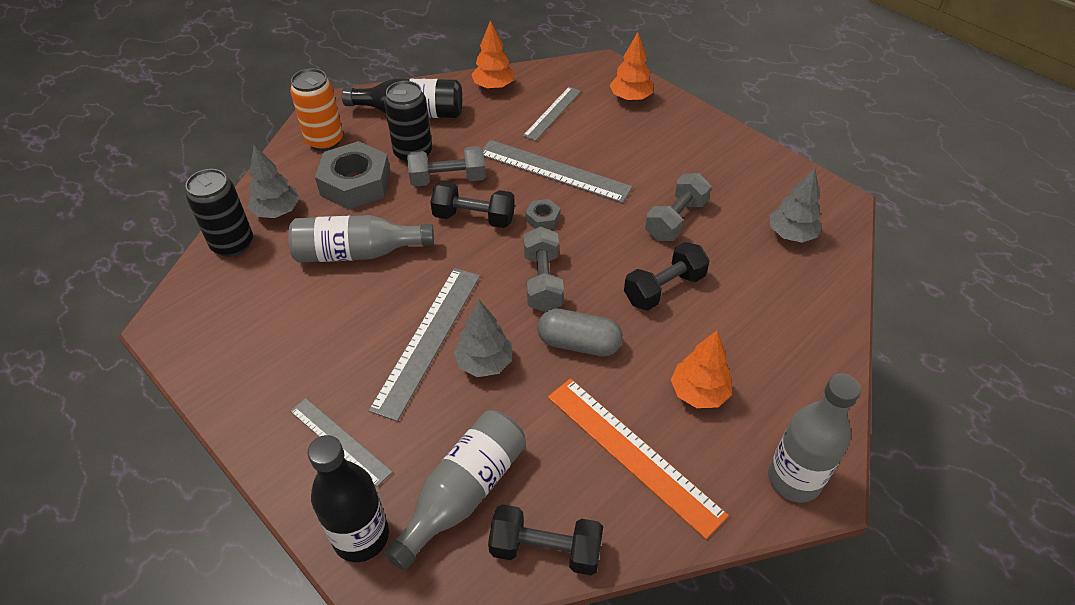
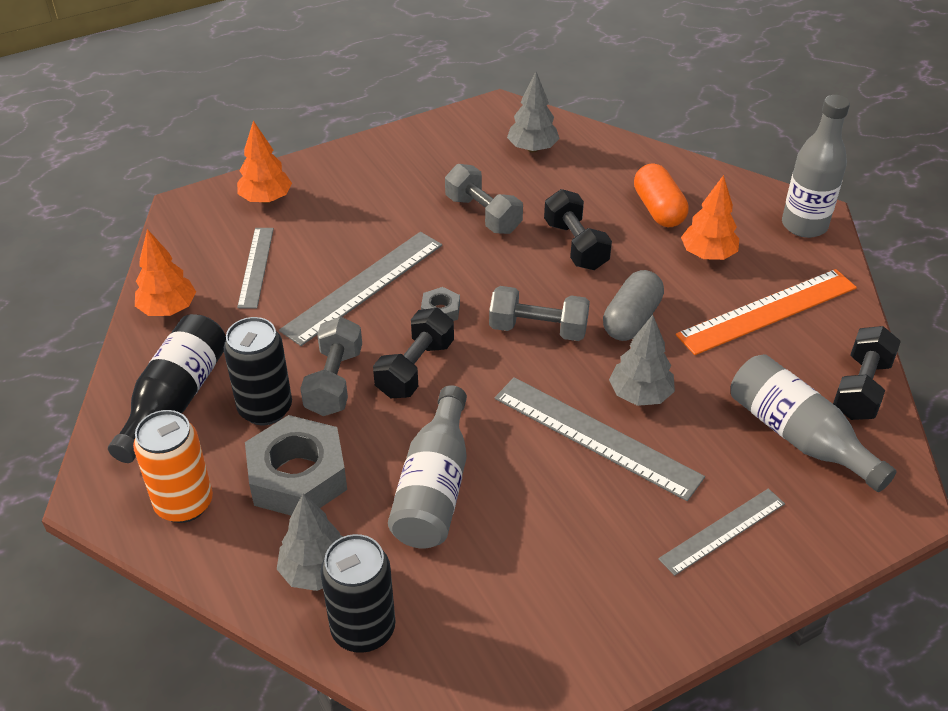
camera: 75 degrees left, 5 degrees down
black bottle [307,435,389,562] -> none
grey ruler [523,87,581,141] -> grey ruler turned 45 degrees clockwise [237,228,274,308]
none -> orange capsule [634,164,689,227]

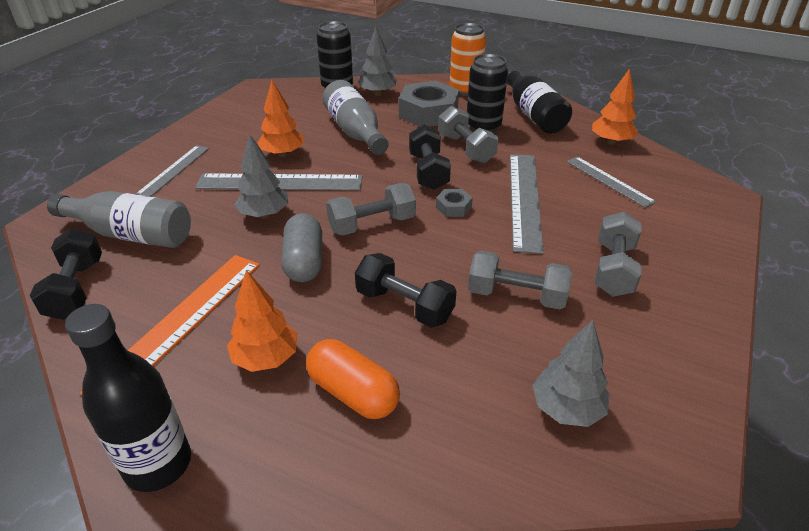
camera: 145 degrees right, 5 degrees down
orange tree [237,120,292,203] -> orange tree moved to [257,80,304,157]
grey bottle [782,95,850,238] -> black bottle [65,304,191,492]
none -> grey dumbbell [595,212,642,297]

